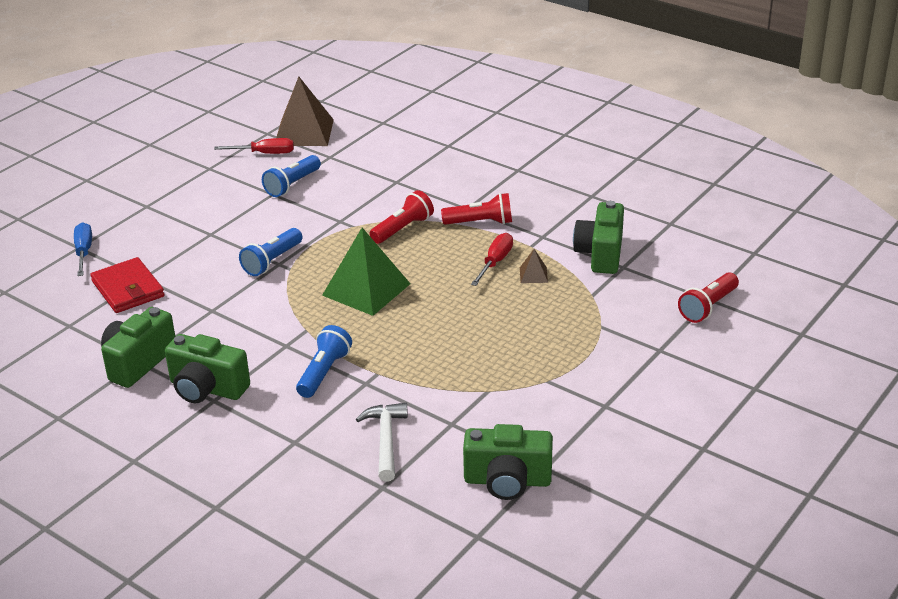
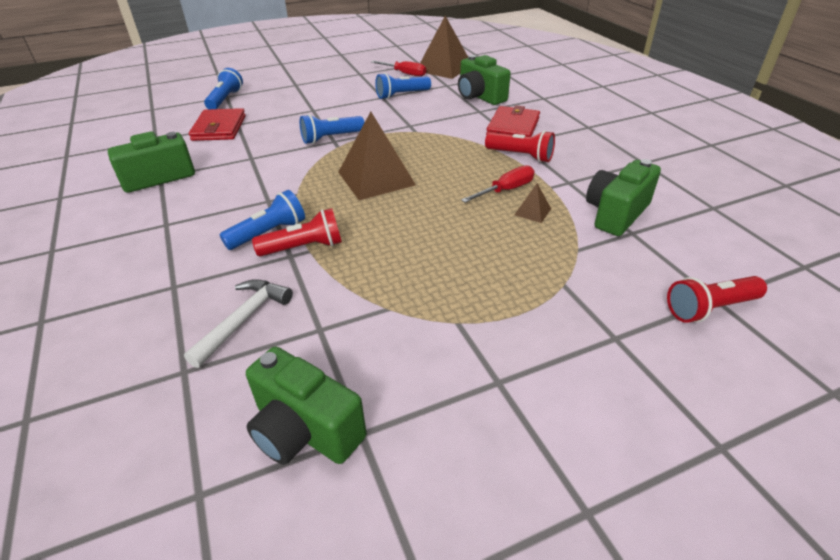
camera: 30 degrees right, 5 degrees up
blue screwdriver [74,222,92,276] -> blue flashlight [204,68,243,109]
green camera [165,334,250,404] -> green camera moved to [458,55,511,105]
green pyramid [322,228,410,316] -> brown pyramid [338,112,416,200]
red flashlight [369,190,434,244] -> red flashlight moved to [252,208,342,256]
none -> red wallet [486,105,540,137]

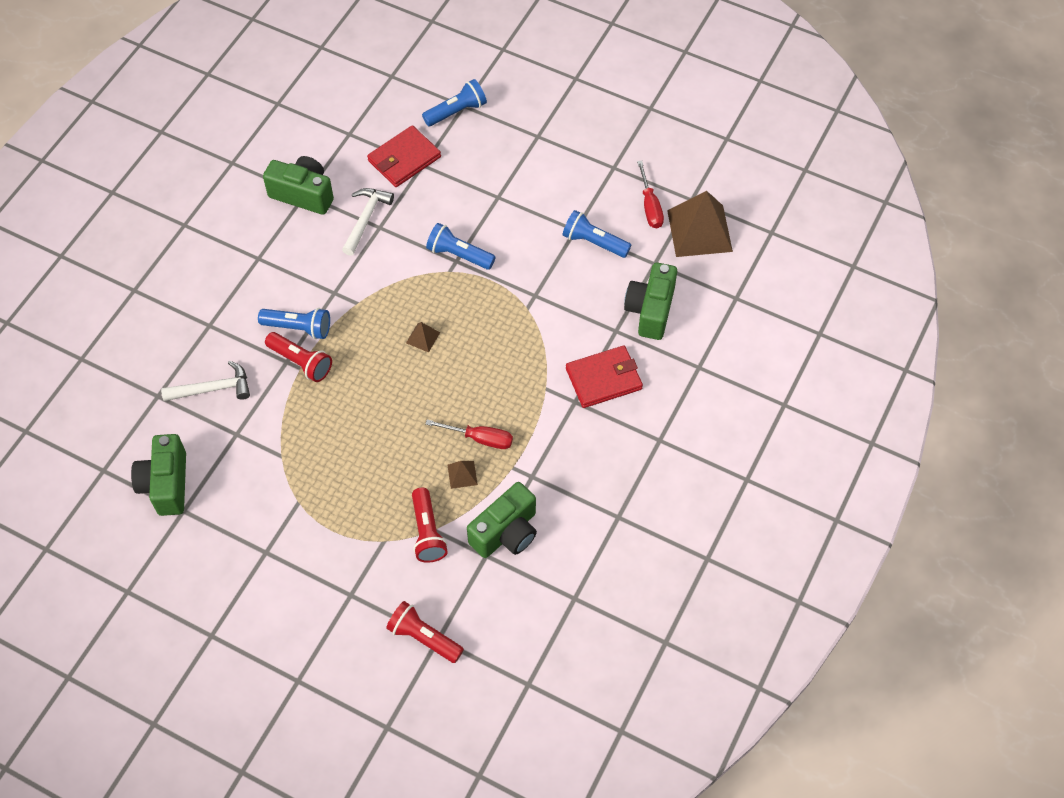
camera: 50 degrees right, 20 degrees up
brown pyramid [338,112,416,200] -> brown pyramid [406,322,440,352], size x0.43
red flashlight [485,131,555,162] -> red flashlight moved to [412,488,448,563]
green camera [586,159,661,236] -> green camera turned 135 degrees clockwise [467,482,537,558]
none -> white hammer [342,188,394,256]

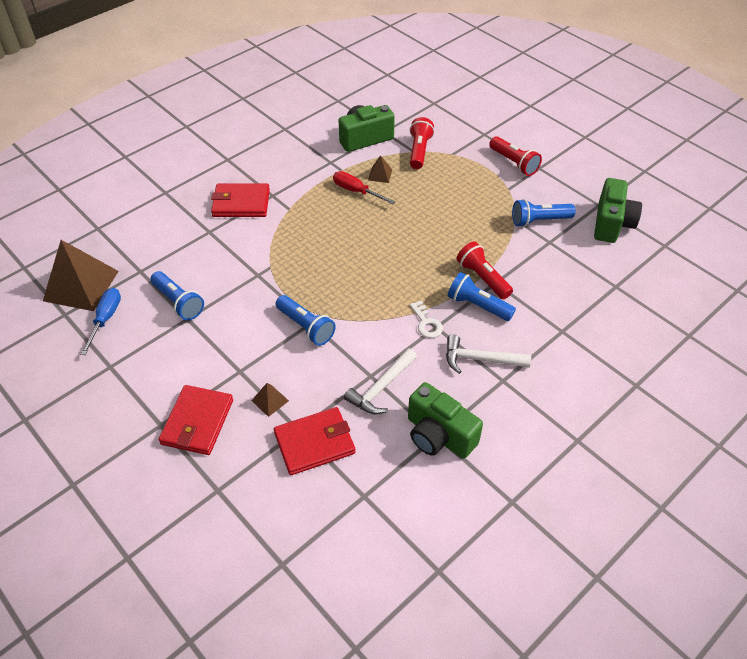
camera: 160 degrees left, 10 degrees down
white hammer [161,361,250,401] -> white hammer moved to [446,334,531,374]
red flashlight [386,601,464,663] -> red flashlight moved to [489,136,542,176]
brown pyramid [406,322,440,352] -> brown pyramid moved to [252,383,289,417]
blue flashlight [422,79,487,126] -> blue flashlight moved to [512,199,576,227]
green camera [624,263,677,340] -> none
red screwdriver [637,160,664,228] -> blue screwdriver [80,288,121,355]
none -> red wallet [159,385,233,455]
none -> white key [410,300,443,338]

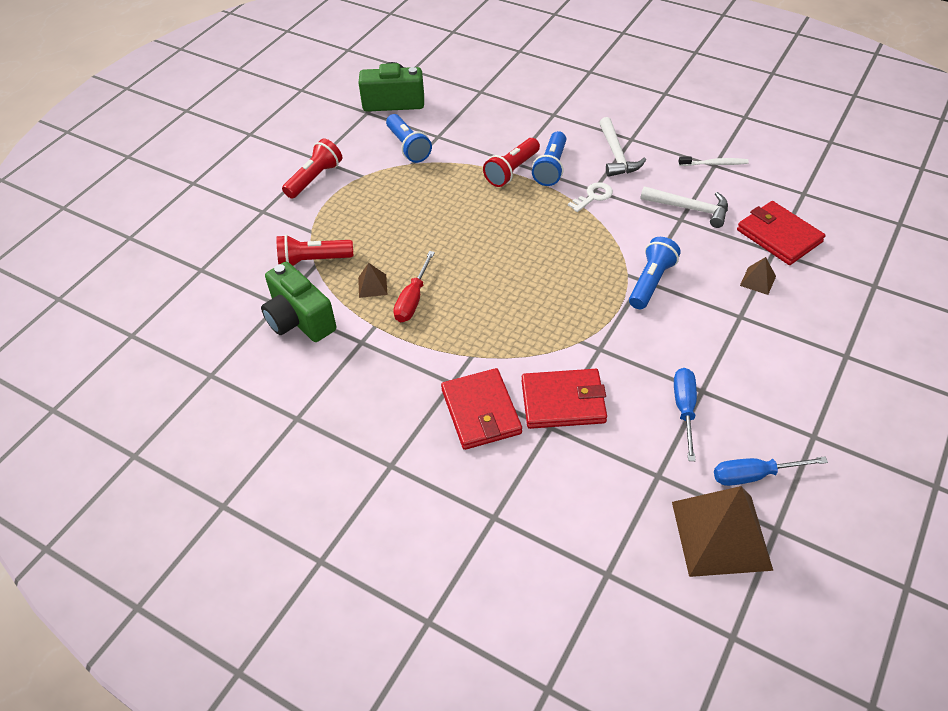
camera: 105 degrees left, 0 degrees up
blue flashlight [150,271,204,320] -> blue screwdriver [674,368,697,461]
red wallet [159,385,233,455] -> red wallet moved to [522,369,607,429]
green camera [408,382,483,459] -> white toothbrush [678,156,749,166]

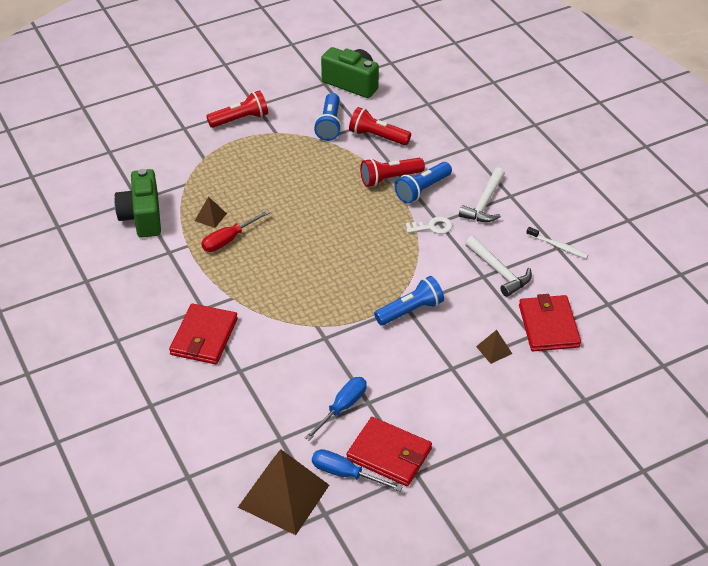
camera: 30 degrees right, 5 degrees down
red flashlight [277,235,353,266] -> red flashlight moved to [349,107,411,145]
red wallet [522,369,607,429] -> red wallet moved to [346,417,432,486]

